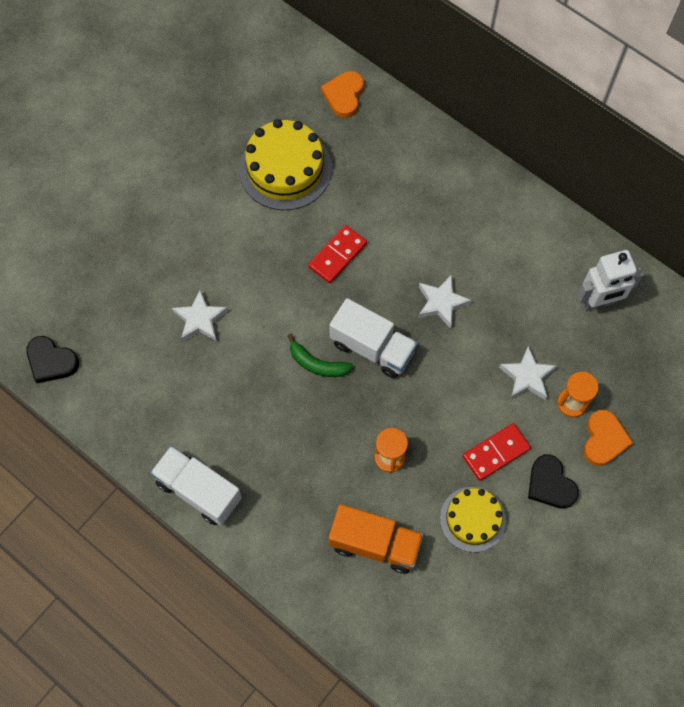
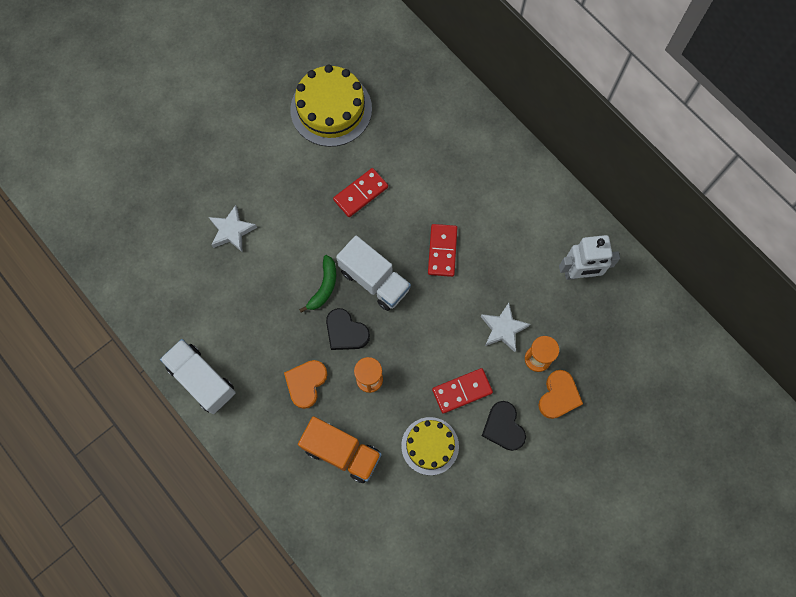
camera: 10 degrees right, 5 degrees up
black heart [26,336,79,383] -> black heart moved to [326,308,370,350]
green banana [287,334,353,377] -> green banana turned 105 degrees counterclockwise [299,255,336,313]
orange heart [321,71,364,118] -> orange heart moved to [284,360,328,409]
white star [418,275,472,329] -> red domino [428,224,457,277]

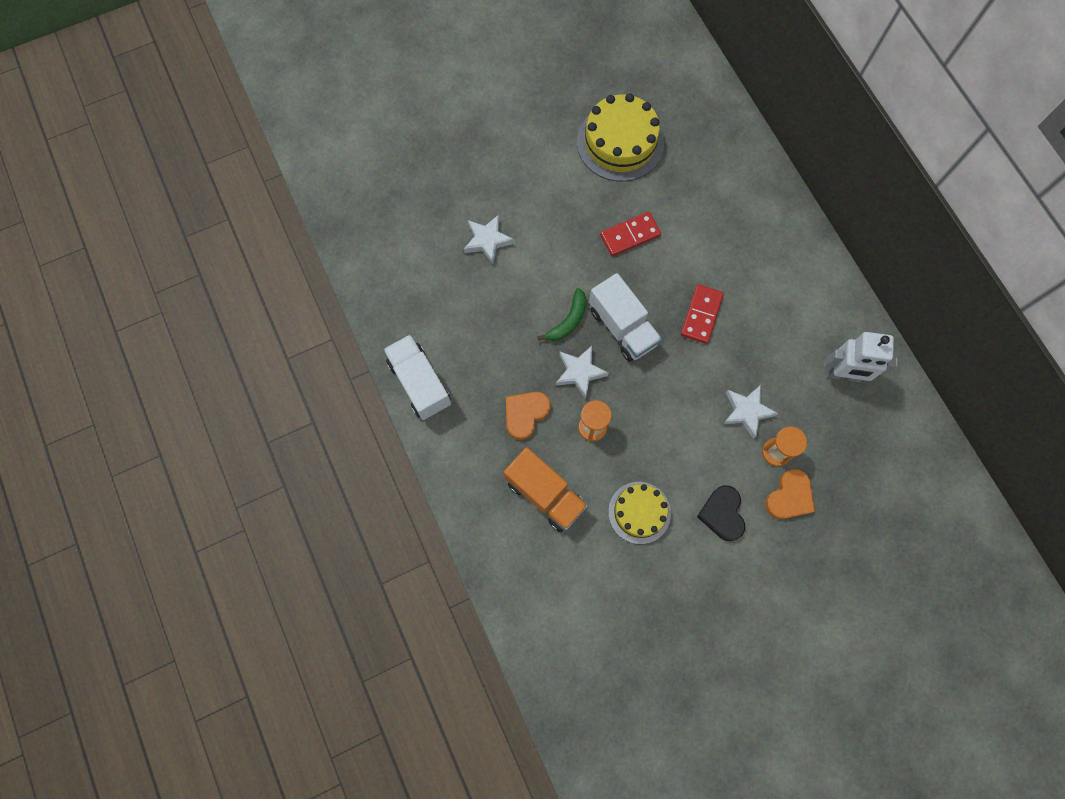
camera: 15 degrees right, 0 degrees up
black heart [326,308,370,350] -> white star [556,346,608,399]
red domino [432,368,493,414] -> none

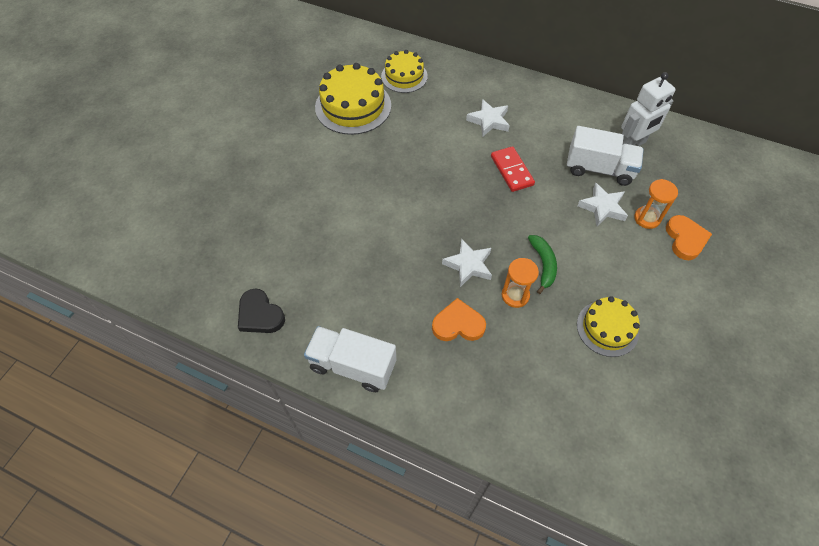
camera: 40 degrees left, 15 degrees down
white star [464,215,514,264] -> white star moved to [466,99,510,137]
orange truck [504,447,588,532] -> none
orange heart [506,392,551,440] -> orange heart turned 90 degrees clockwise [432,298,486,341]
green banana [537,288,586,341] -> green banana moved to [528,235,557,294]
white truck [589,273,662,362] -> white truck moved to [567,126,644,186]
red domino [600,212,661,256] -> none
black heart [697,485,745,541] -> black heart moved to [238,289,285,333]
none -> yellow cake [381,50,428,93]

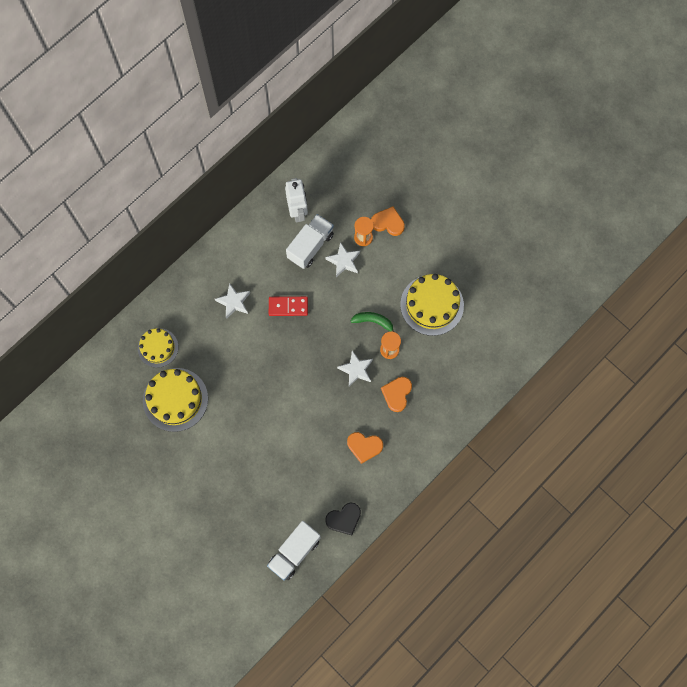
camera: 70 degrees left, 15 degrees up
white truck [304,326,396,392] -> white truck moved to [267,521,321,581]
yellow cake [577,296,640,357] -> yellow cake [400,274,464,336], size x1.58
none -> orange heart [347,432,383,464]

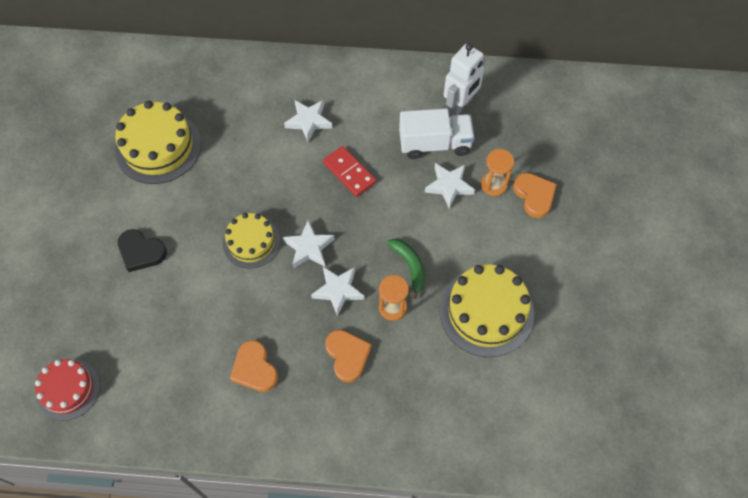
camera: 50 degrees right, 10 degrees down
yellow cake [138,328,178,368] -> yellow cake moved to [223,213,280,269]
white truck [267,521,321,581] -> red cake [35,359,100,421]
black heart [325,502,361,535] -> black heart moved to [118,229,167,272]
orange heart [381,377,412,412] -> orange heart turned 90 degrees clockwise [325,330,372,383]
none -> white star [283,220,334,268]

